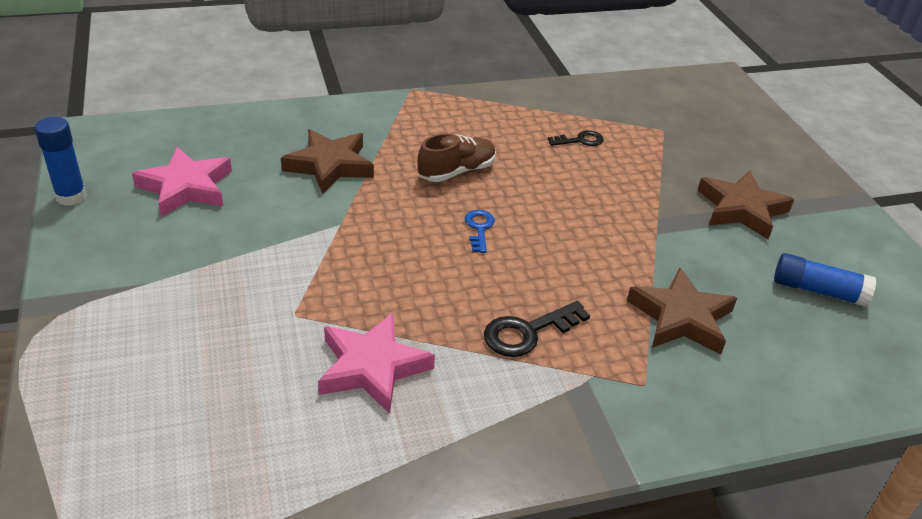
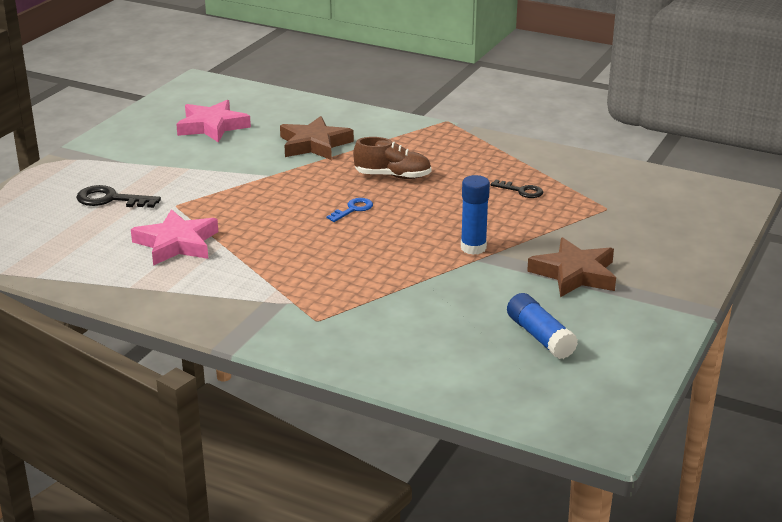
camera: 45 degrees right, 10 degrees down
blue glue stick [35,117,87,206] -> blue glue stick moved to [461,175,490,255]
black key [484,301,590,357] -> black key moved to [76,185,161,208]
brown star [627,267,737,354] -> none

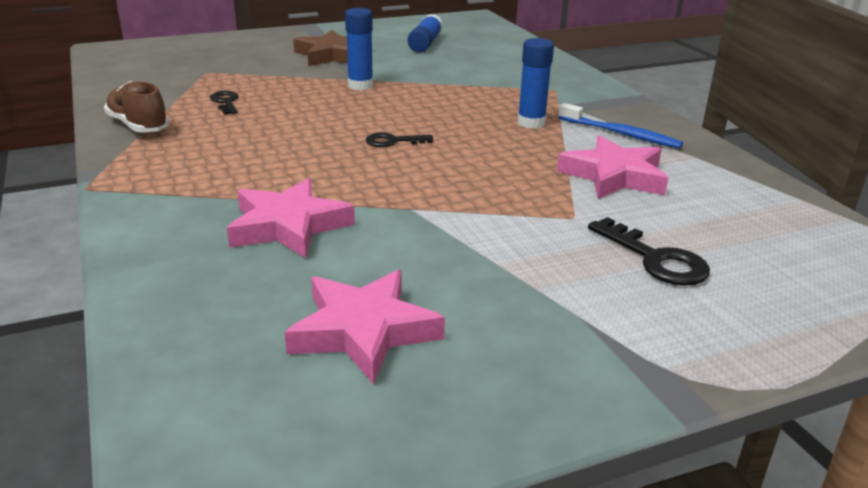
camera: 140 degrees left, 0 degrees up
brown star [280,116,354,160] -> pink star [227,178,355,258]
blue key [326,198,373,222] -> black key [366,132,433,147]
brown shoe [353,137,432,179] -> brown shoe moved to [104,81,169,133]
none -> blue glue stick [517,38,554,129]
none -> blue toothbrush [558,103,683,149]

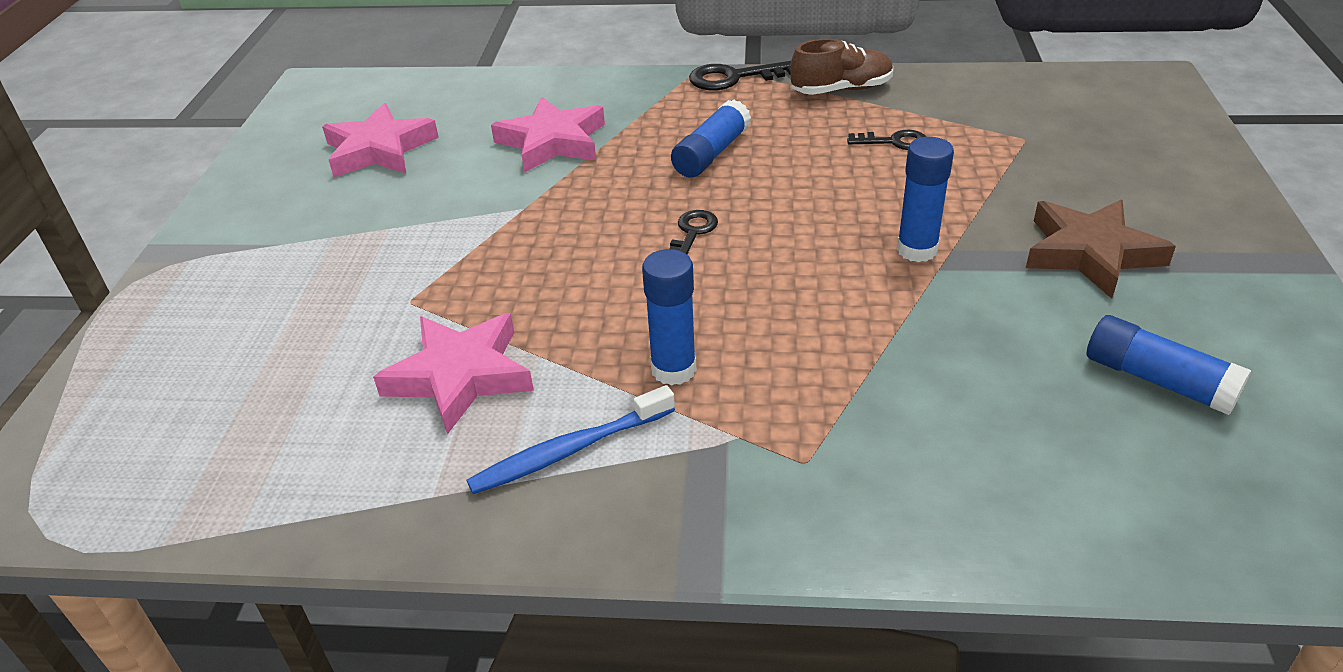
camera: 120 degrees right, 10 degrees up
black key [588,217,710,286] -> black key moved to [689,61,791,90]
none -> blue glue stick [671,100,751,178]

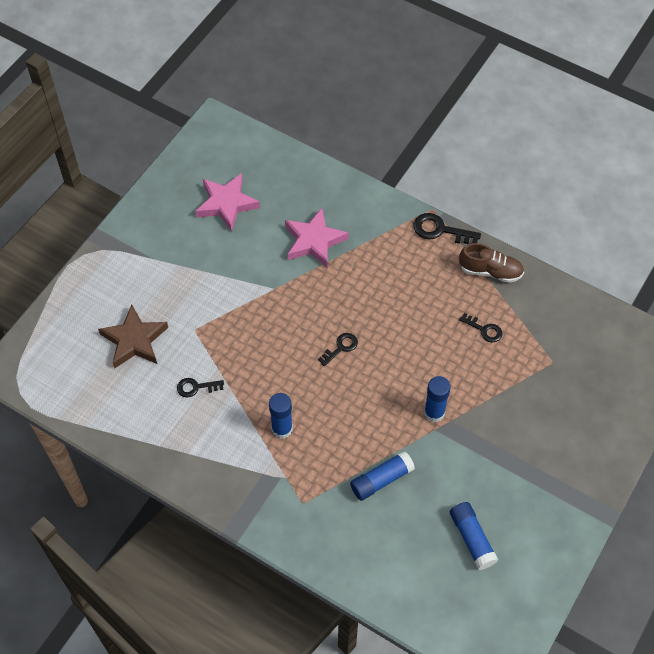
camera: 25 degrees right, 20 degrees up
pink star [373,313,534,435] -> black key [177,378,224,397]
blue toothbrush [467,385,675,494] -> none
blue glue stick [671,100,751,178] -> blue glue stick moved to [350,451,415,501]
brown star [1026,200,1176,299] -> brown star moved to [98,305,168,369]

